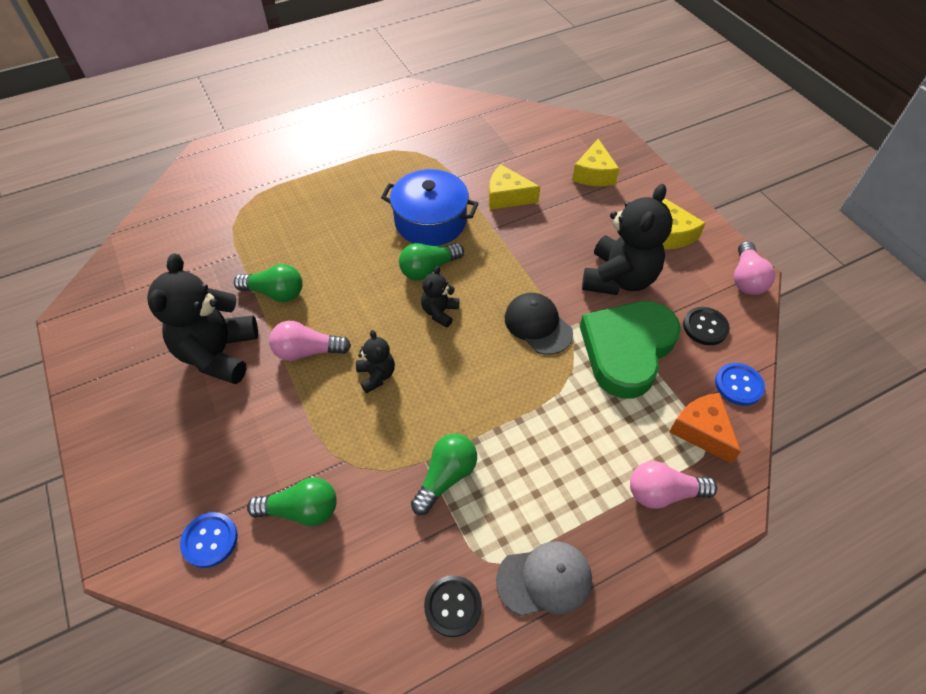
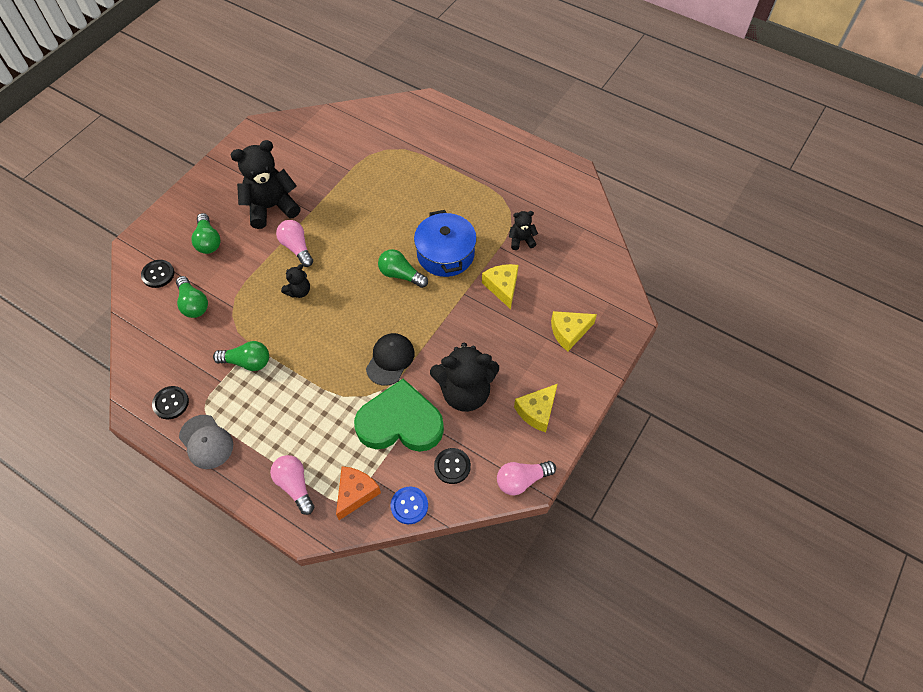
camera: 60 degrees right, 5 degrees up
blue button [180,512,238,568] -> black button [141,260,174,288]
green light bulb [234,264,303,302] -> green light bulb moved to [191,213,220,254]
black teddy bear [421,266,459,328] -> black teddy bear moved to [509,211,538,250]

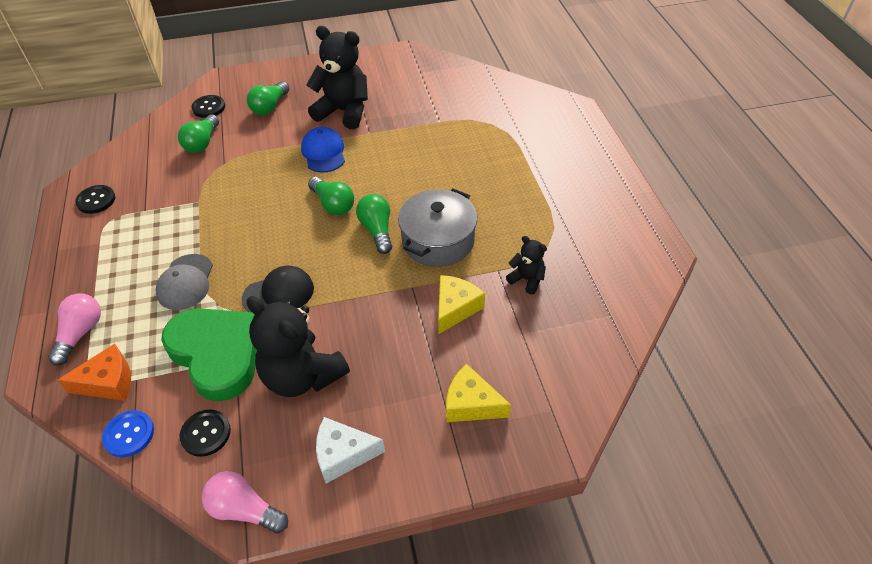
camera: 45 degrees right, 10 degrees down
grey cap [179,415,233,469] -> grey cap moved to [156,254,213,310]
green light bulb [213,341,269,371] -> green light bulb moved to [308,177,354,215]
pink light bulb [276,220,313,267] -> blue cap [301,127,345,173]
black teddy bear [281,264,310,298] -> none
blue pot [414,210,477,277] -> grey pot [398,189,477,267]
yellow cheese [514,384,558,432] -> white cheese [316,417,385,484]

